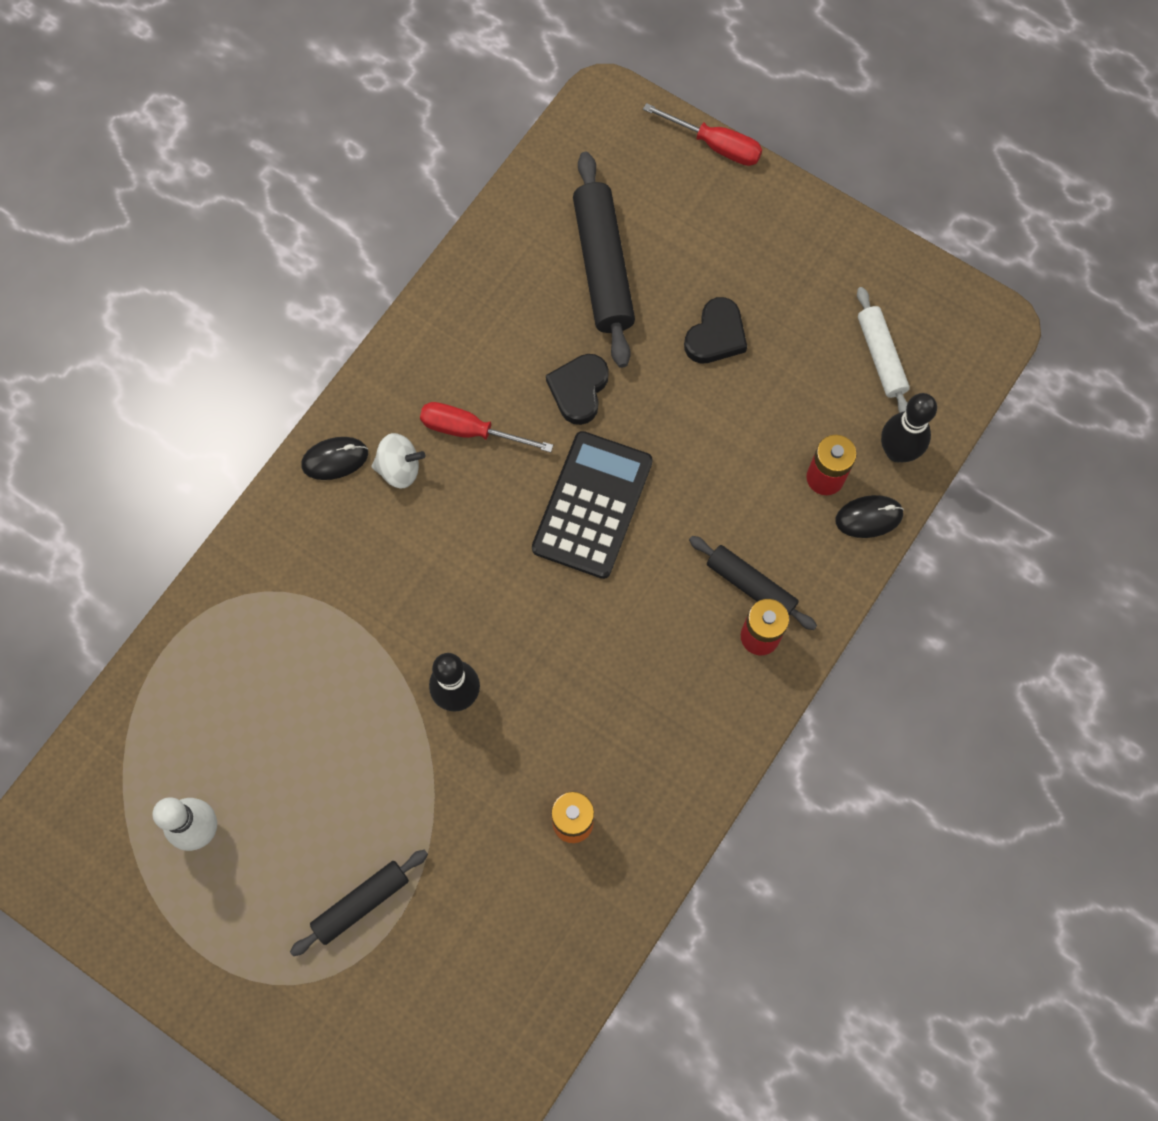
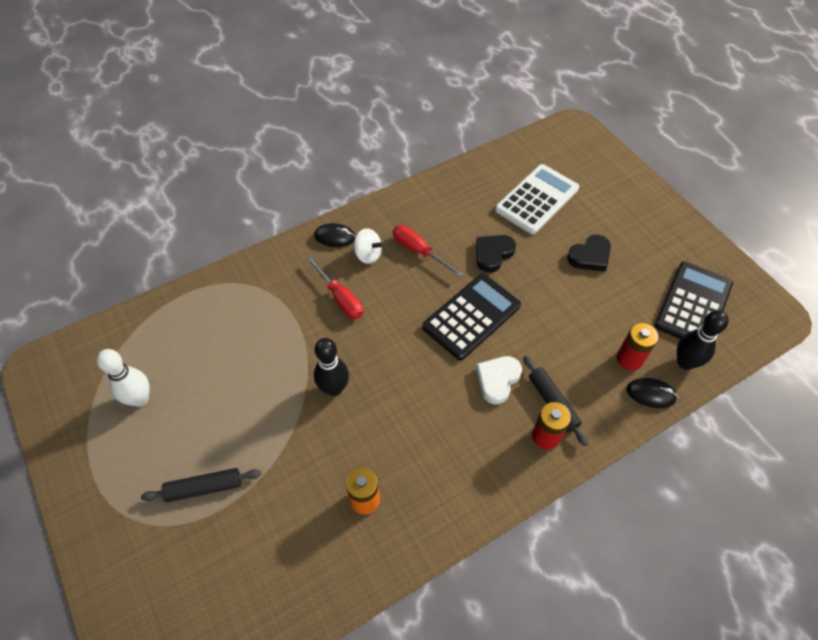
camera: 25 degrees right, 15 degrees down
black rolling pin [573,152,635,368] -> white calculator [495,164,579,234]
red screwdriver [643,103,762,166] -> red screwdriver moved to [306,256,363,319]
white rolling pin [857,287,910,413] -> black calculator [655,261,733,339]
none -> white heart [476,356,522,404]

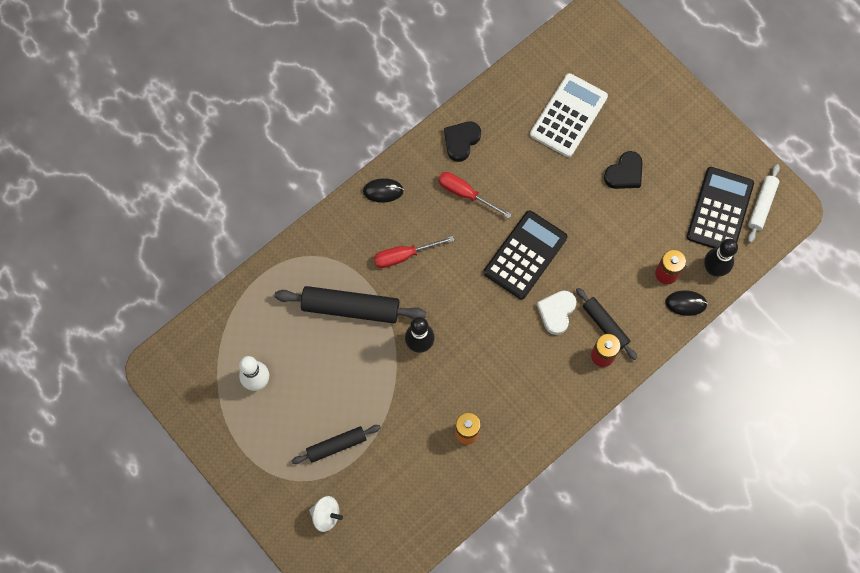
camera: 10 degrees left, 15 degrees up
red screwdriver [306,256,363,319] -> red screwdriver turned 120 degrees clockwise [374,236,454,268]
white spinning top [353,228,384,264] -> white spinning top moved to [309,496,343,532]
black heart [476,235,516,273] -> black heart moved to [444,122,481,162]
none -> black rolling pin [274,286,426,323]
none -> white rolling pin [748,164,780,243]

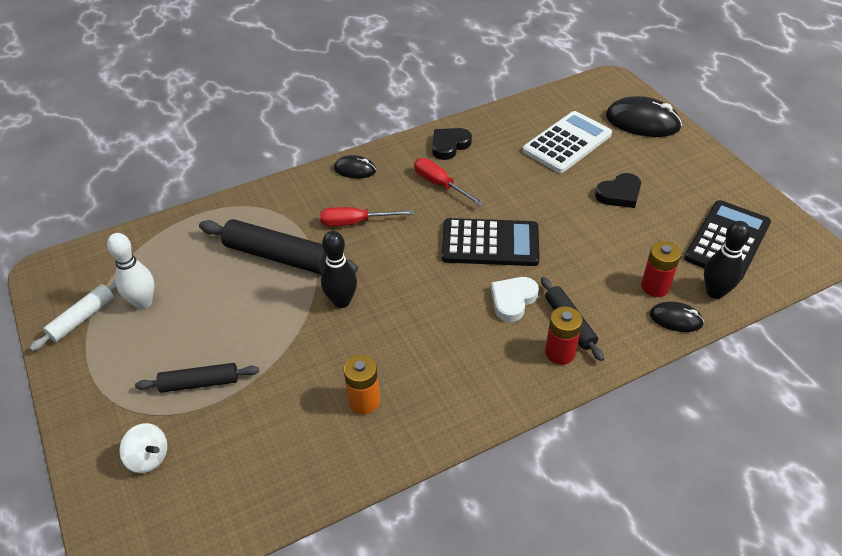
camera: 15 degrees right, 25 degrees down
black calculator [484,210,567,299] -> black calculator turned 45 degrees clockwise [441,218,540,266]
white rolling pin [748,164,780,243] -> white rolling pin moved to [30,279,117,351]
none -> black mouse [606,96,682,137]

